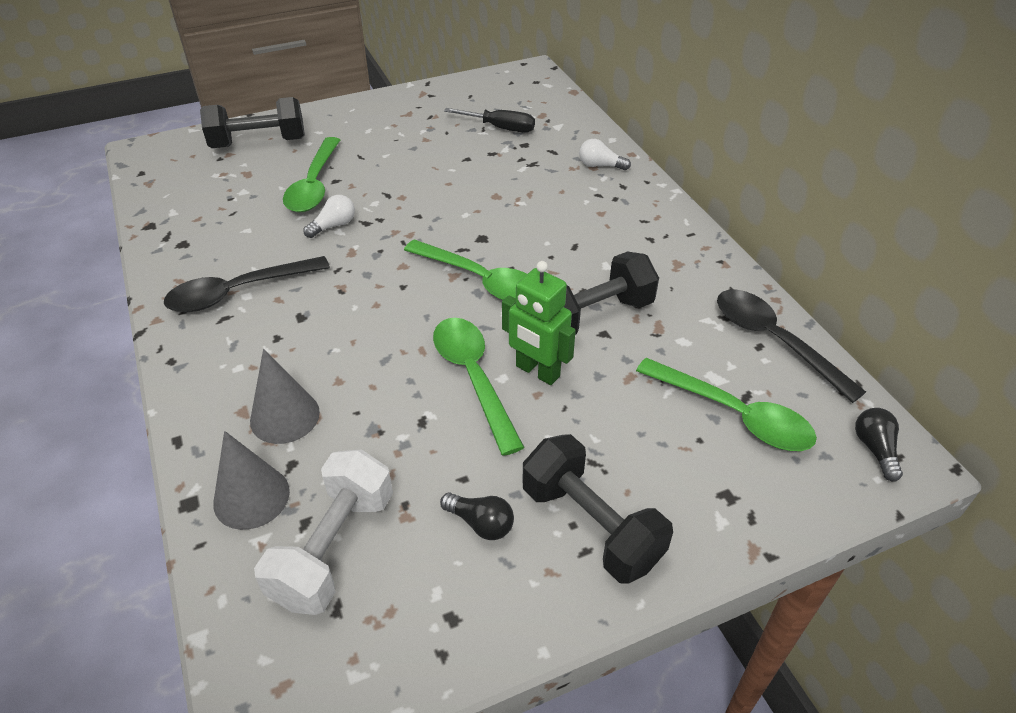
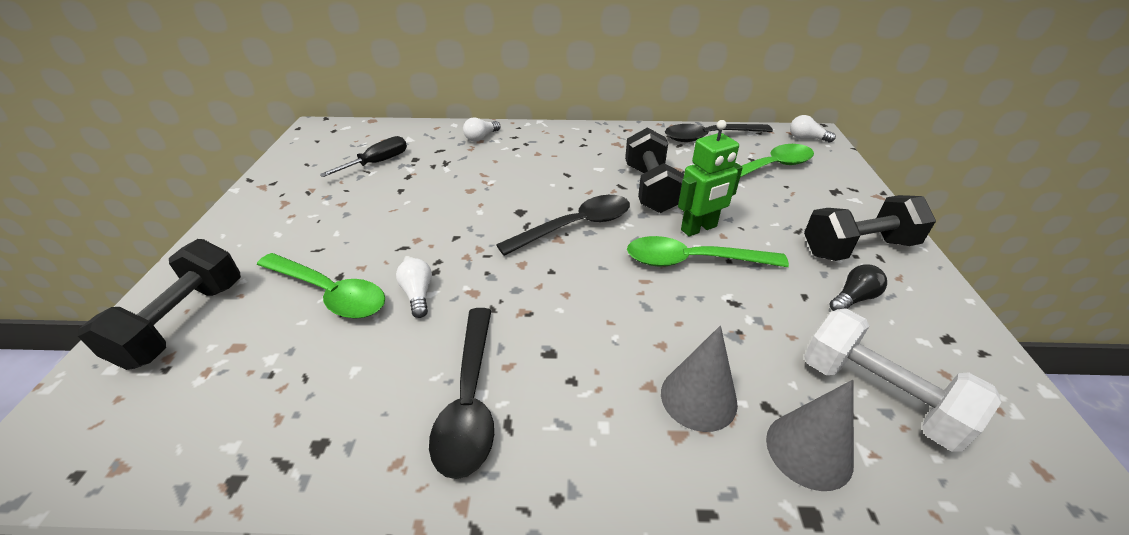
camera: 65 degrees left, 5 degrees down
green spoon [404,239,527,300] -> black spoon [496,195,630,256]
black light bulb [855,408,903,481] -> white light bulb [790,115,836,143]

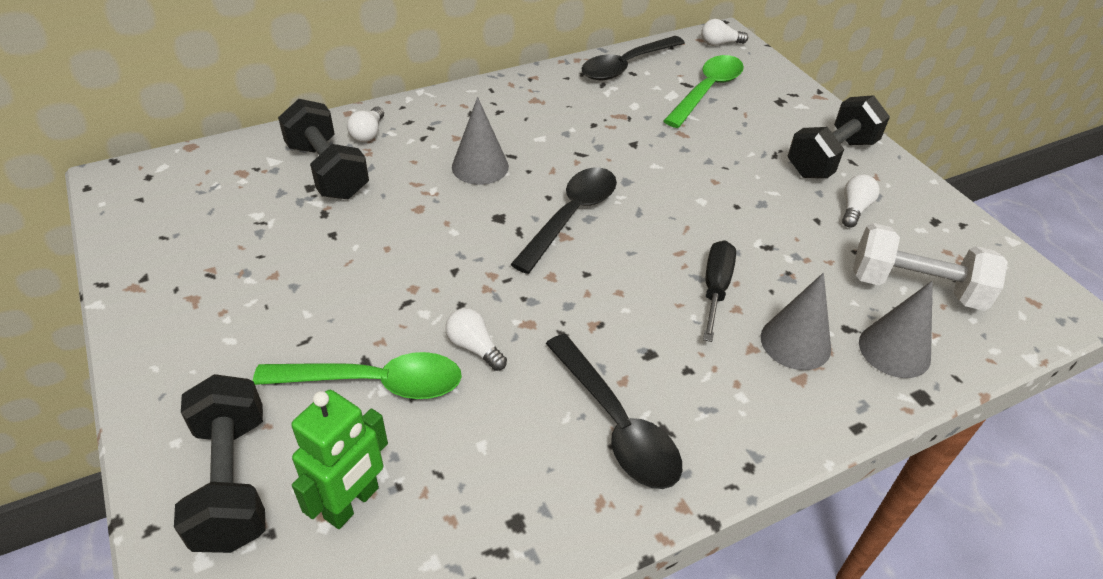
camera: 30 degrees left, 5 degrees up
black screwdriver [320,136,407,177] -> black screwdriver moved to [703,240,736,342]
black dumbbell [625,127,684,213] -> black dumbbell moved to [278,99,369,199]
green spoon [627,236,789,267] -> none
green robot [678,120,743,236] -> green robot moved to [291,390,388,529]
black light bulb [829,264,887,311] -> white light bulb [842,174,880,228]
none -> grey cone [452,97,509,185]

